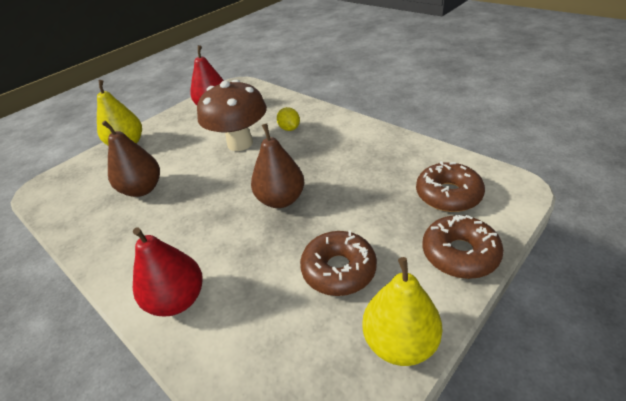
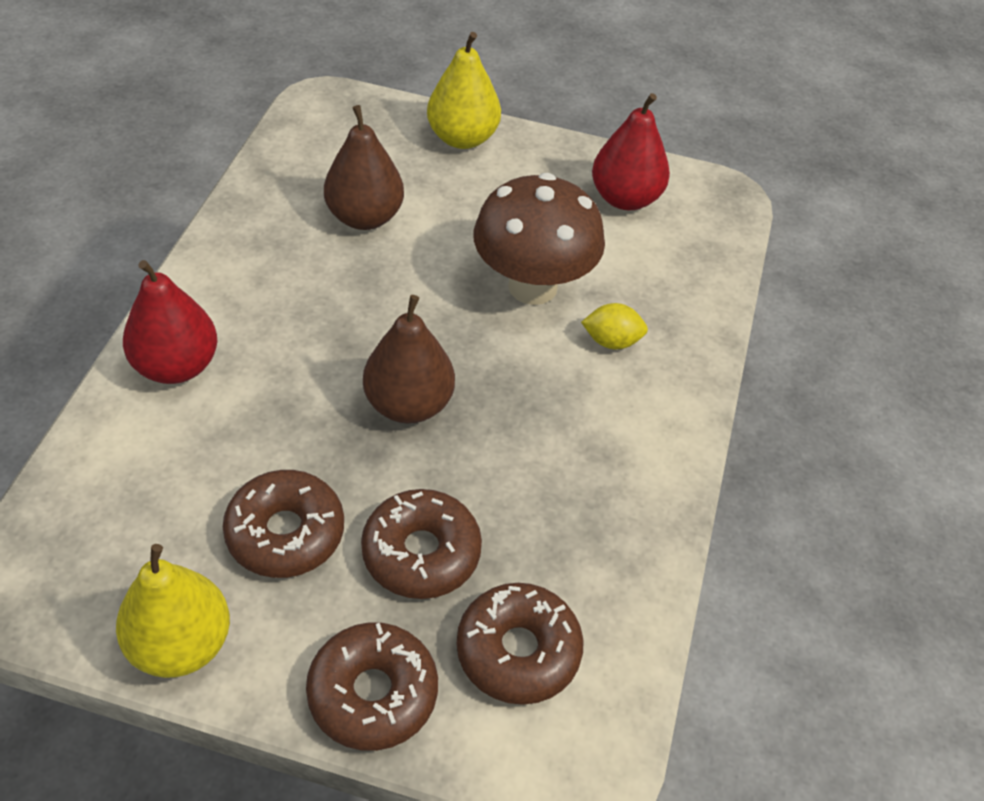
camera: 55 degrees right, 10 degrees up
yellow lemon [277,107,300,131] -> yellow lemon turned 60 degrees clockwise [581,303,648,350]
none -> brown donut [361,489,482,599]

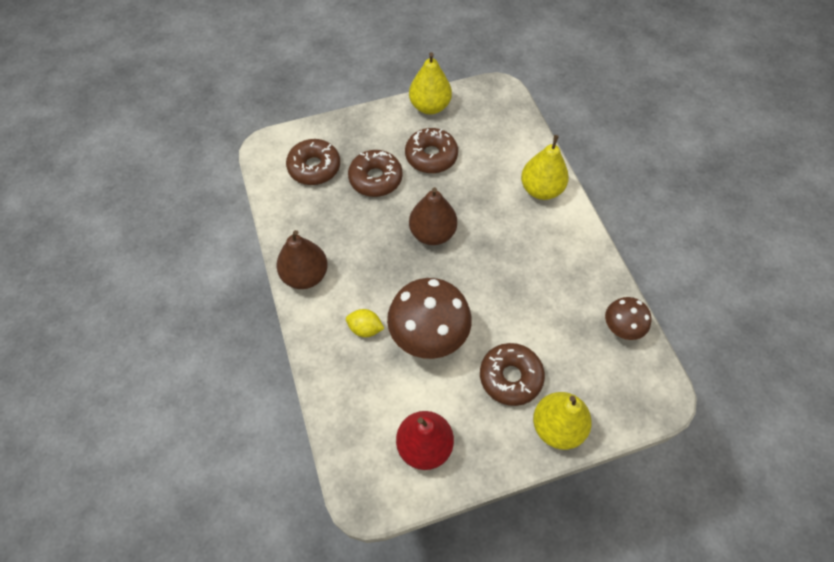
camera: 150 degrees right, 10 degrees up
red pear [123,260,218,384] -> yellow pear [521,135,569,200]
brown donut [306,622,438,751] -> brown donut moved to [480,343,545,406]
brown pear [324,105,404,230] -> brown pear moved to [276,230,328,289]
yellow lemon [581,303,648,350] -> yellow lemon turned 45 degrees clockwise [346,309,384,337]
none -> brown mushroom [605,297,651,340]

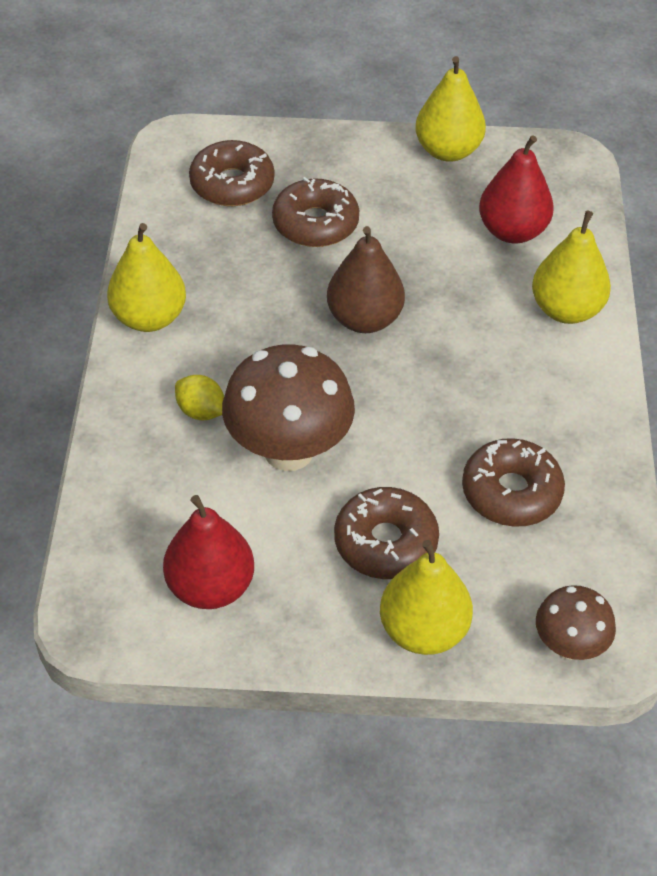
camera: 20 degrees right, 10 degrees down
brown pear [276,230,328,289] -> yellow pear [107,223,186,332]
brown donut [405,128,458,173] -> brown donut moved to [462,438,565,527]
brown mushroom [605,297,651,340] -> brown mushroom moved to [536,585,616,660]
none -> red pear [479,135,553,243]

